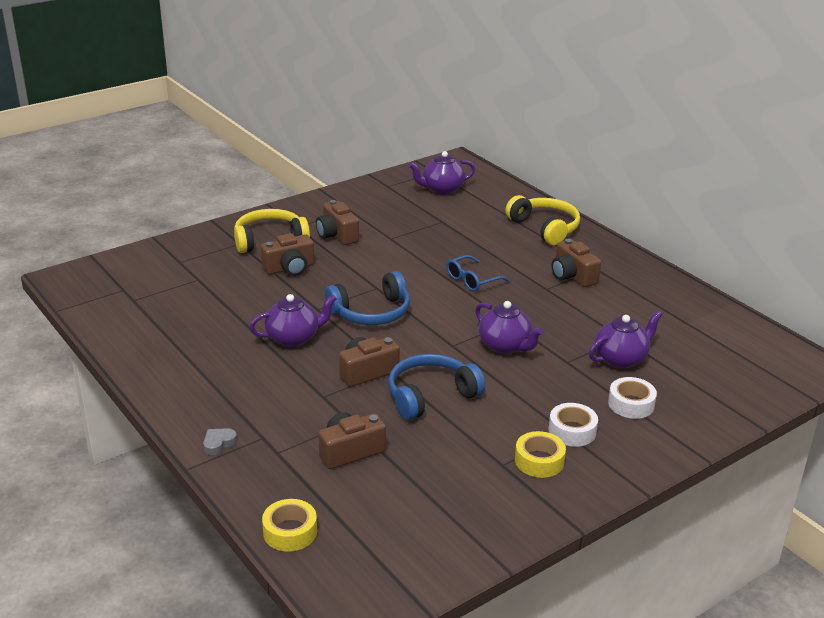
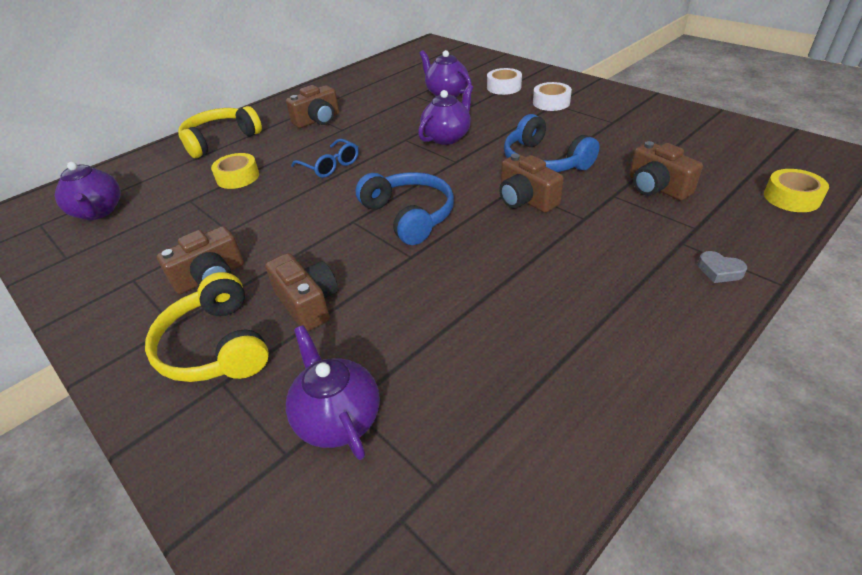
camera: 95 degrees left, 10 degrees up
purple teapot [249,294,337,347] -> purple teapot moved to [286,325,380,460]
yellow tape [515,431,566,478] -> yellow tape moved to [211,153,259,189]

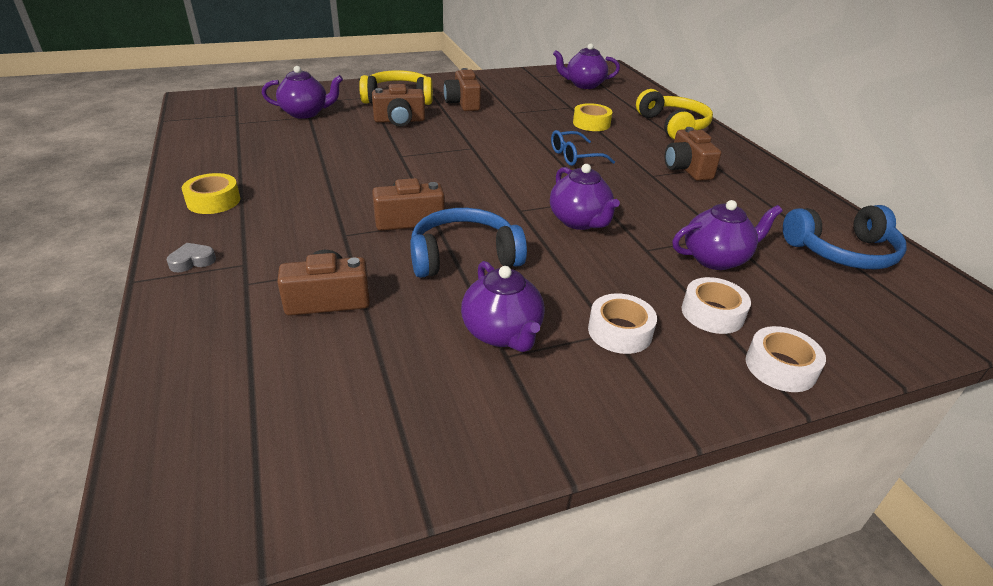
camera: 110 degrees right, 5 degrees down
blue headphones [356,172,454,245] -> blue headphones moved to [783,205,907,269]
yellow tape [764,169,829,212] -> yellow tape moved to [182,173,240,214]
none -> purple teapot [461,261,545,352]
none -> white tape [746,326,826,392]

